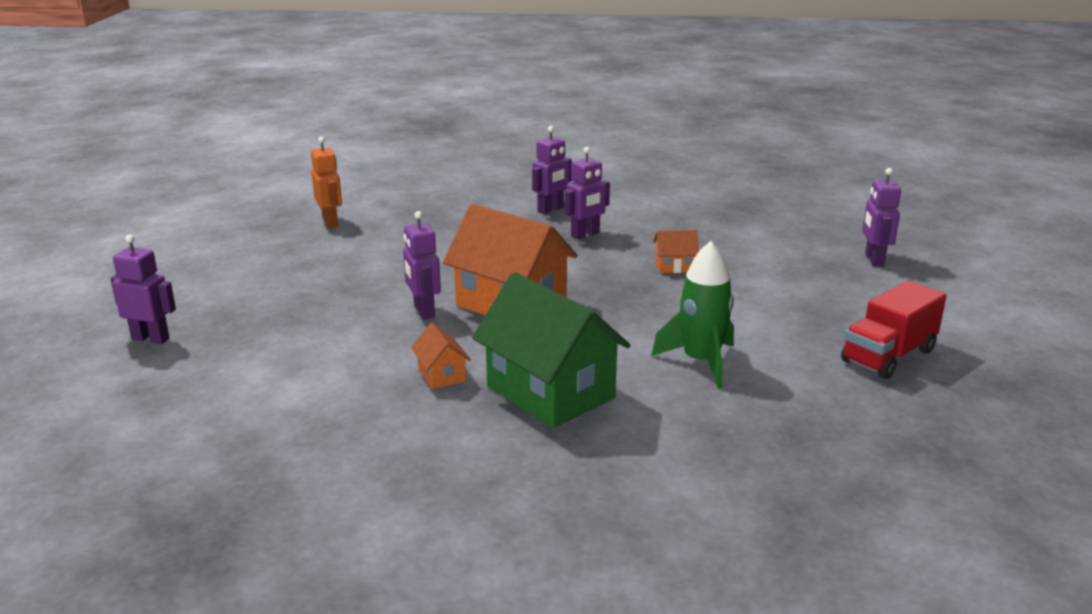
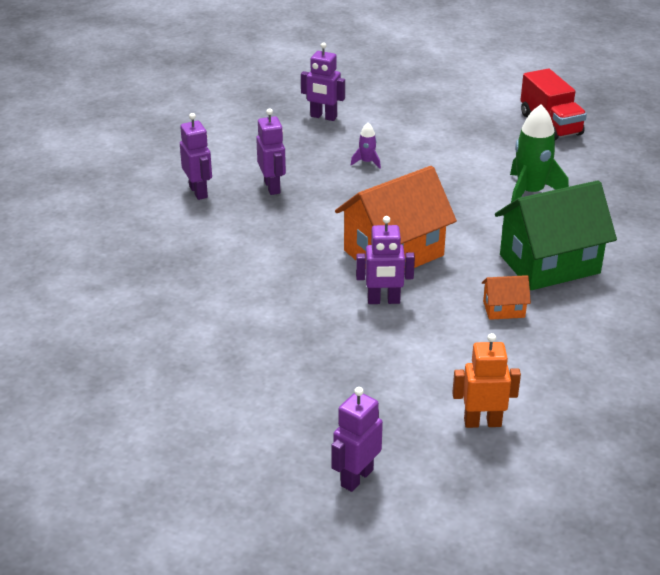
camera: 70 degrees left, 10 degrees up
orange robot [311,137,342,228] -> orange robot moved to [452,333,521,428]
orange house [653,230,699,273] -> purple rocket [351,123,381,169]
purple robot [862,168,901,266] -> purple robot moved to [301,42,345,121]

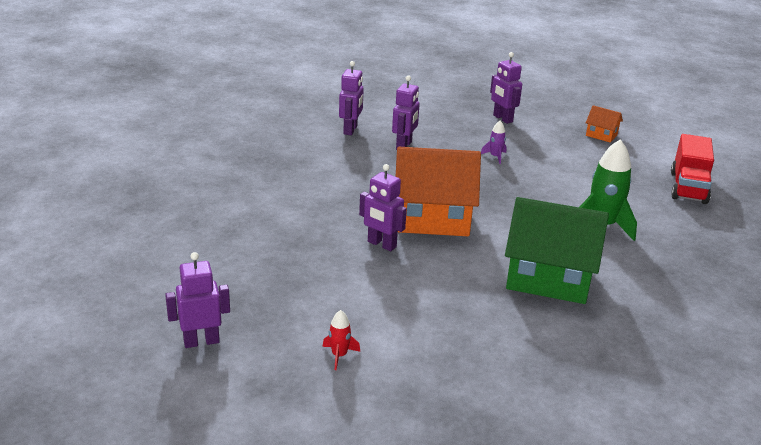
camera: 35 degrees right, 5 degrees down
orange robot [452,333,521,428] -> red rocket [323,310,360,370]
orange house [482,275,531,320] -> orange house moved to [586,105,623,143]

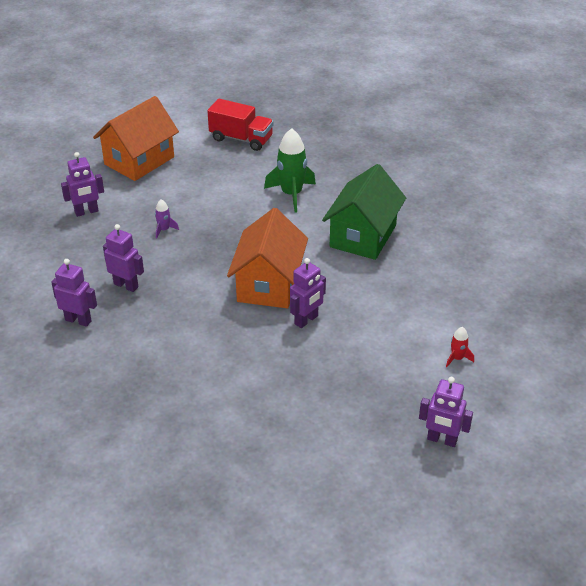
camera: 80 degrees left, 10 degrees up
purple robot [165,252,230,348] -> purple robot turned 60 degrees counterclockwise [419,377,473,447]
orange house [586,105,623,143] -> orange house [93,96,179,181], size x2.27

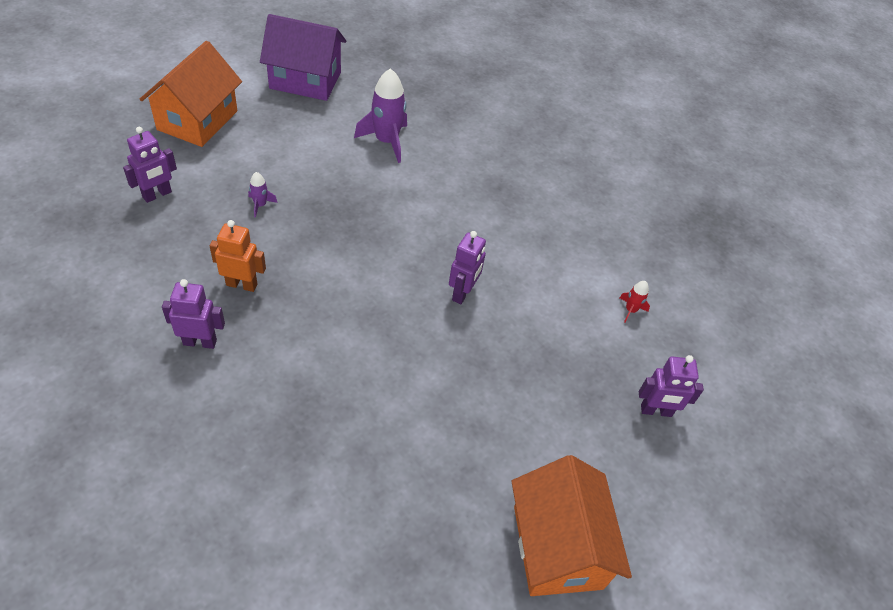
camera: 25 degrees left, 10 degrees up
purple robot [103,224,144,292] -> orange robot [209,220,266,292]
red truck [208,99,273,151] -> purple house [260,14,346,101]
orange house [227,208,308,308] -> orange house moved to [512,455,632,596]
green rocket [264,128,316,213] -> purple rocket [354,68,407,163]
green house [322,164,406,260] -> none

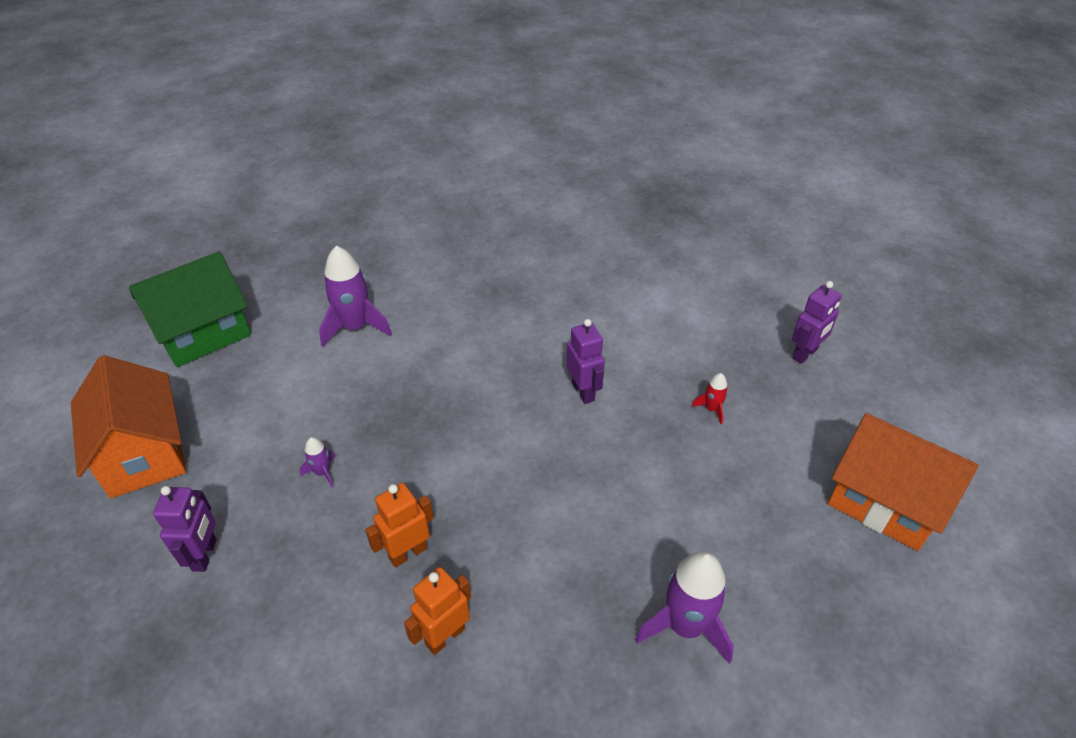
camera: 40 degrees left, 5 degrees down
purple robot [162,279,225,349] -> orange robot [404,567,471,655]
purple house [260,14,346,101] -> green house [129,251,251,367]
red rocket [620,281,650,323] -> red rocket moved to [692,373,728,424]
none -> purple rocket [635,551,734,664]

